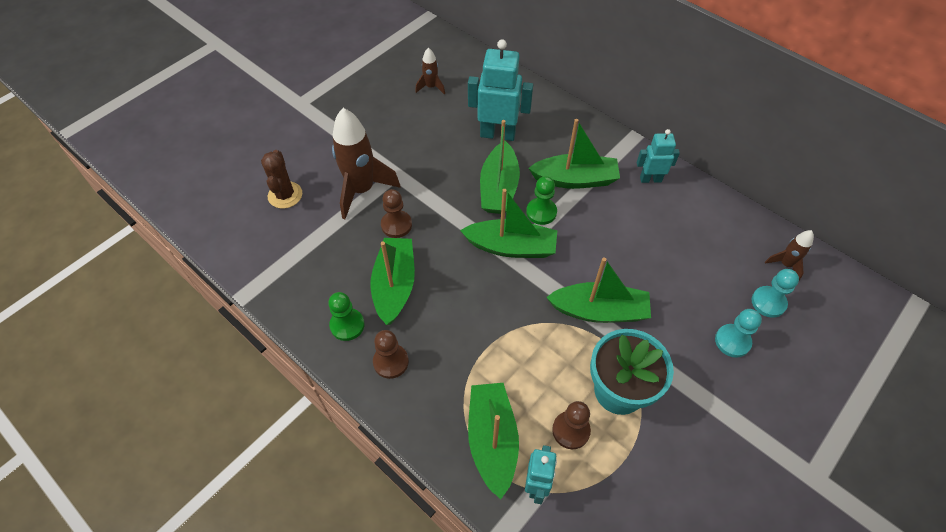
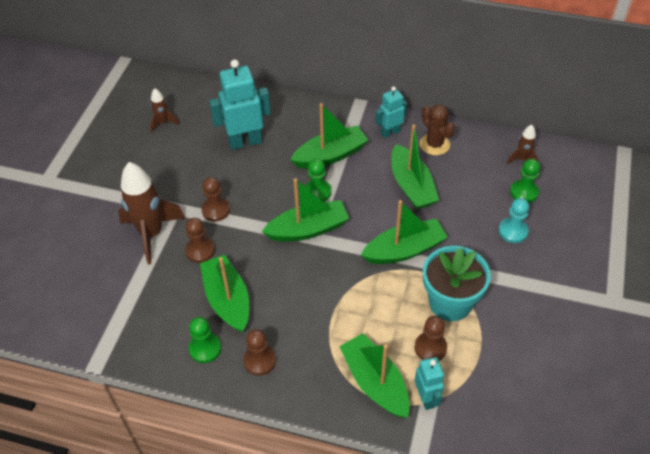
camera: 25 degrees left, 5 degrees down
brown cactus [261,150,302,209] -> brown cactus moved to [420,104,455,156]
green boat [480,120,520,214] -> green boat moved to [391,125,439,210]
turquoise pawn [752,269,799,318] -> green pawn [510,159,540,203]
none -> brown pawn [201,177,230,222]

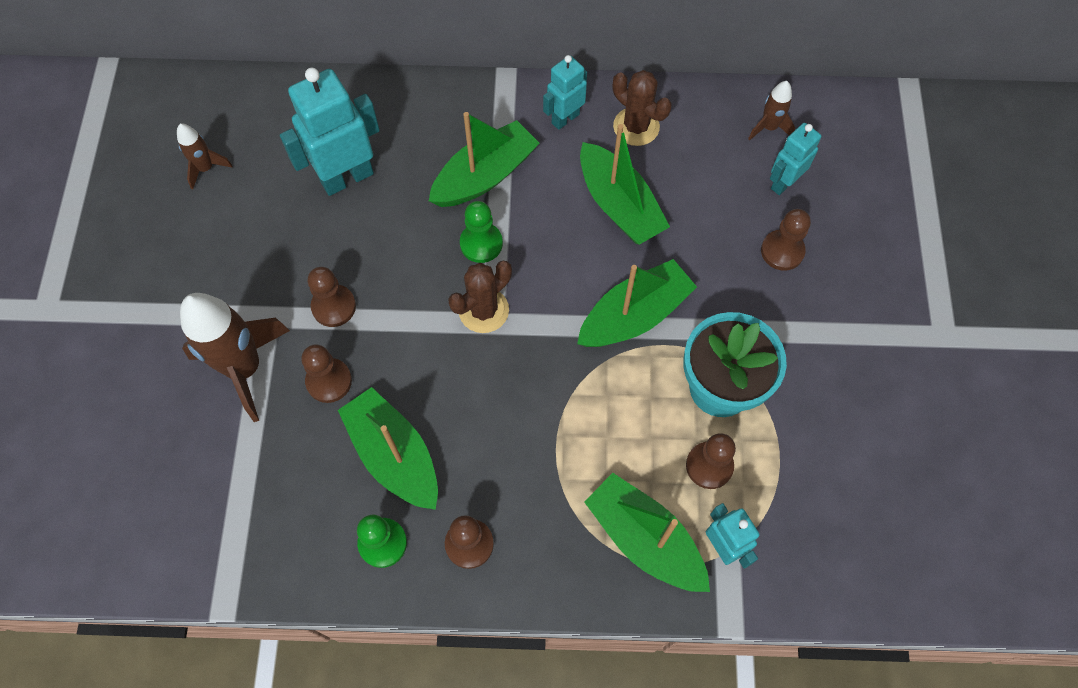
camera: 15 degrees left, 15 degrees up
green boat [262,178,349,242] -> brown cactus [448,261,512,333]
turquoise pawn [499,198,529,243] -> brown pawn [761,209,811,271]
green pawn [510,159,540,203] -> turquoise robot [770,123,821,195]

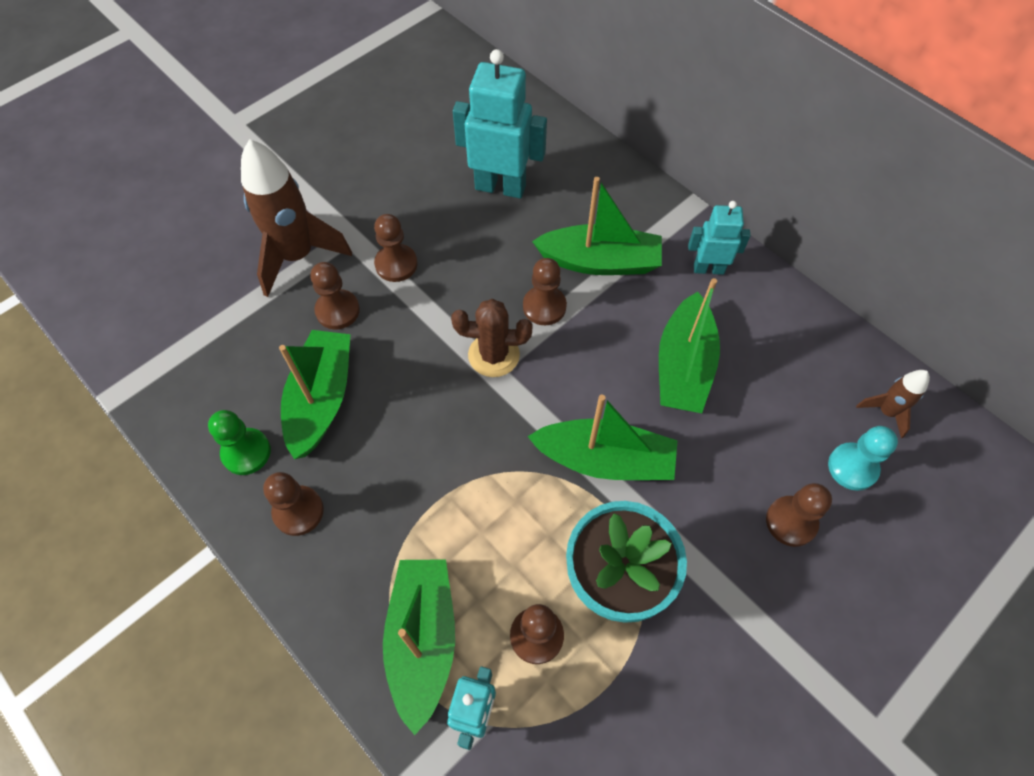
camera: 45 degrees right, 5 degrees down
brown rocket [177,124,233,189] -> none
green pawn [460,201,503,263] -> brown pawn [523,258,567,325]
brown cactus [613,70,672,146] -> none
turquoise robot [770,123,821,195] -> turquoise pawn [828,426,898,491]

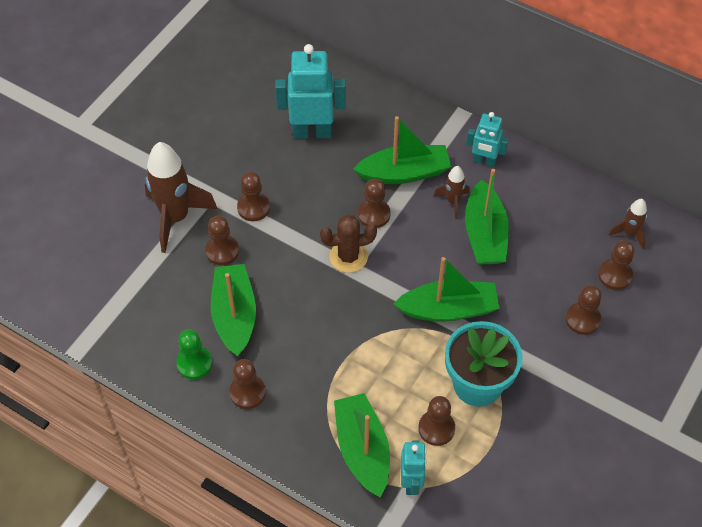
camera: 15 degrees left, 5 degrees down
turquoise robot [688,201,750,275] -> turquoise robot turned 150 degrees counterclockwise [466,112,508,167]
turquoise pawn [828,426,898,491] -> brown pawn [598,240,635,290]
none -> brown rocket [434,166,470,219]

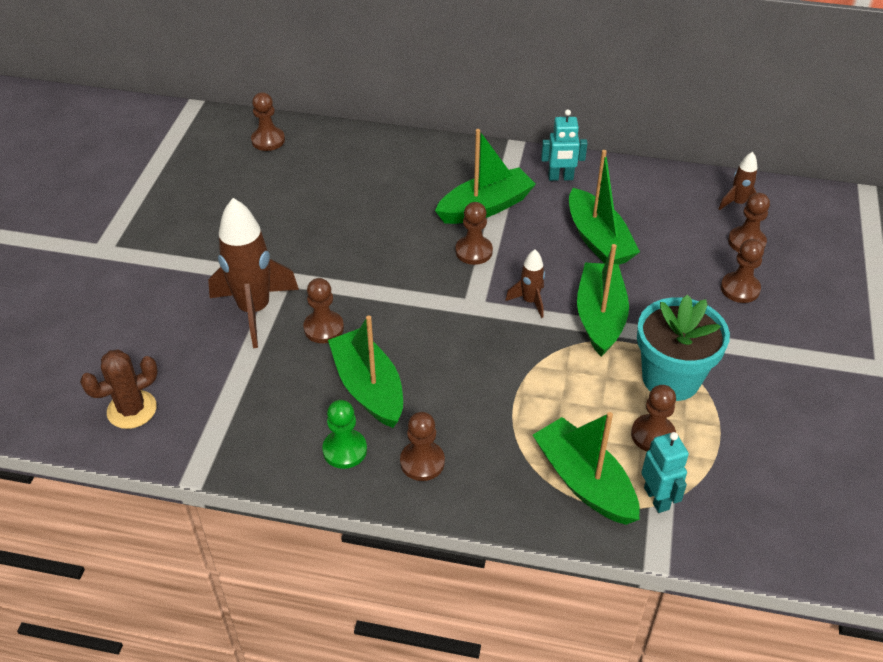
camera: 20 degrees left, 10 degrees down
brown pawn [237,172,270,221] -> brown pawn moved to [251,92,285,151]
turquoise robot [275,44,346,139] -> none
brown cactus [320,215,377,273] -> brown cactus moved to [80,349,158,429]
green boat [393,257,499,322] -> green boat turned 60 degrees counterclockwise [577,244,629,357]
brown rocket [434,166,470,219] -> brown rocket moved to [505,249,545,318]

